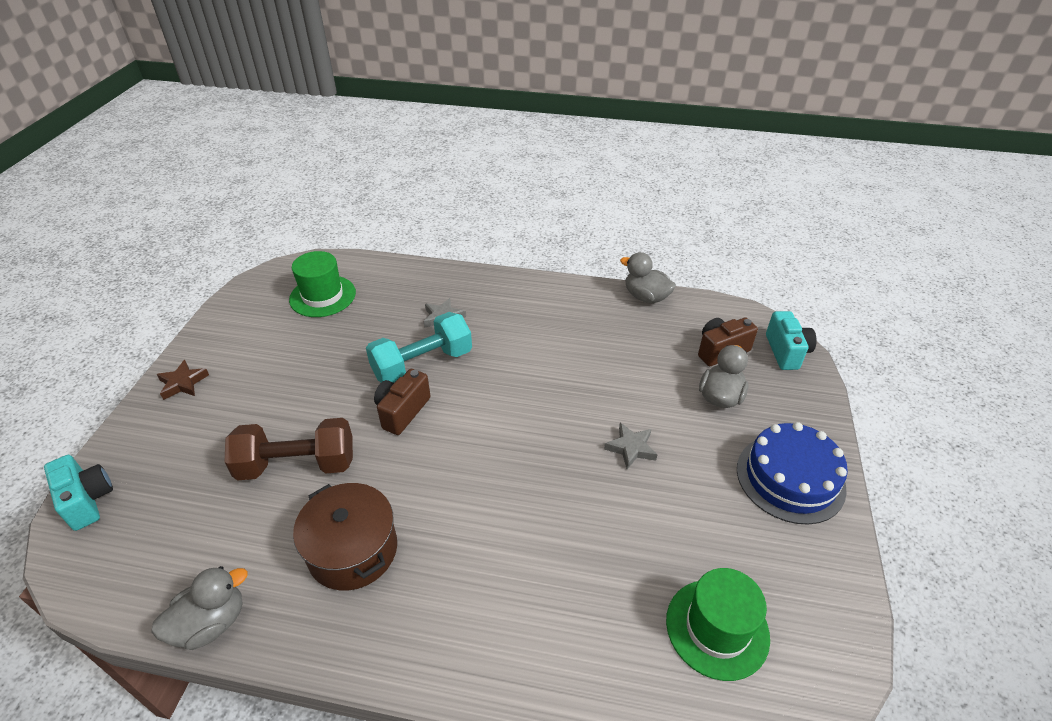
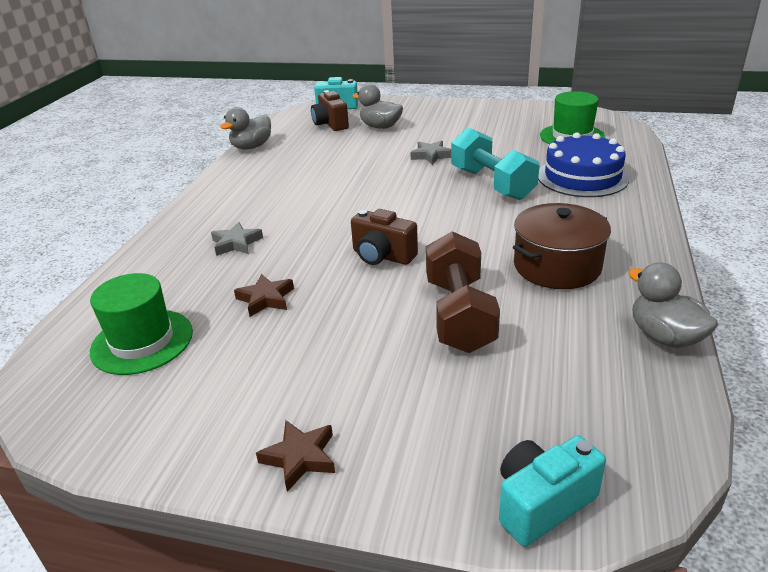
camera: 85 degrees left, 10 degrees down
turquoise dumbbell [366,312,472,383] -> turquoise dumbbell moved to [451,128,540,200]
blue cake [737,422,848,525] -> blue cake moved to [538,132,629,197]
none -> brown star [234,274,294,317]

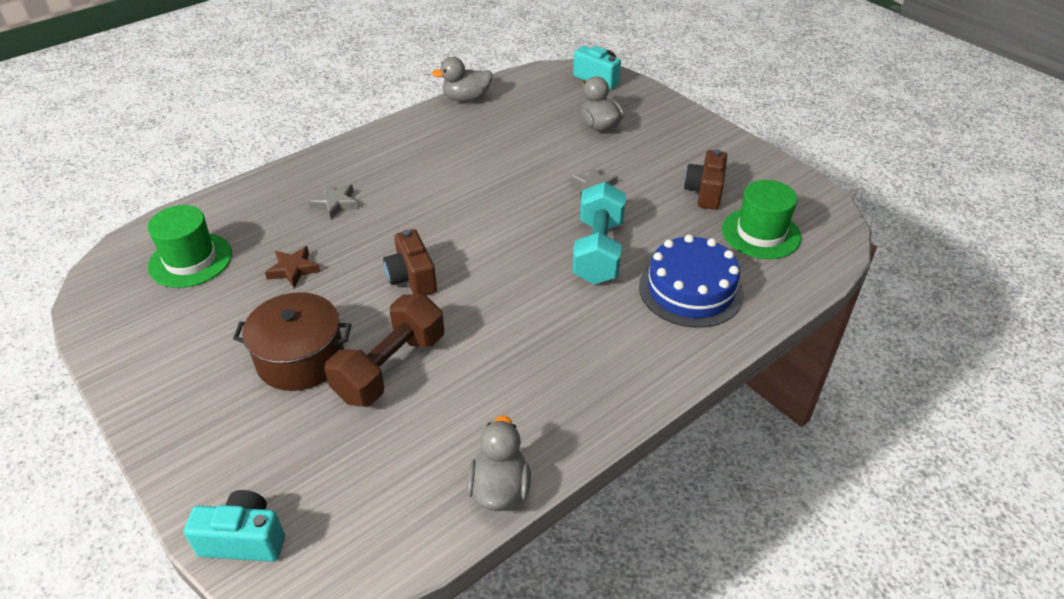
camera: 35 degrees right, 10 degrees up
brown star [256,420,335,492] -> none
brown camera [311,90,349,131] -> brown camera moved to [684,149,727,210]
brown pot [513,203,611,289] -> brown pot moved to [233,292,352,391]

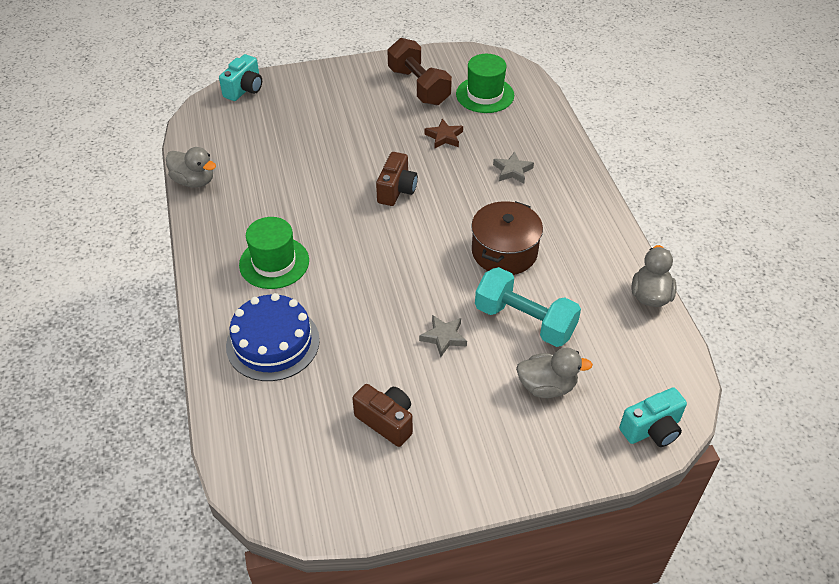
camera: 115 degrees right, 5 degrees up
brown pot [233,292,352,391] -> brown pot moved to [471,201,543,275]
brown dumbbell [325,294,444,407] -> brown dumbbell moved to [387,38,452,105]
brown camera [383,229,437,295] -> brown camera turned 105 degrees clockwise [376,152,418,206]
turquoise dumbbell [572,182,626,285] -> turquoise dumbbell moved to [475,267,581,347]
green hat [722,180,801,259] -> green hat moved to [239,217,309,289]

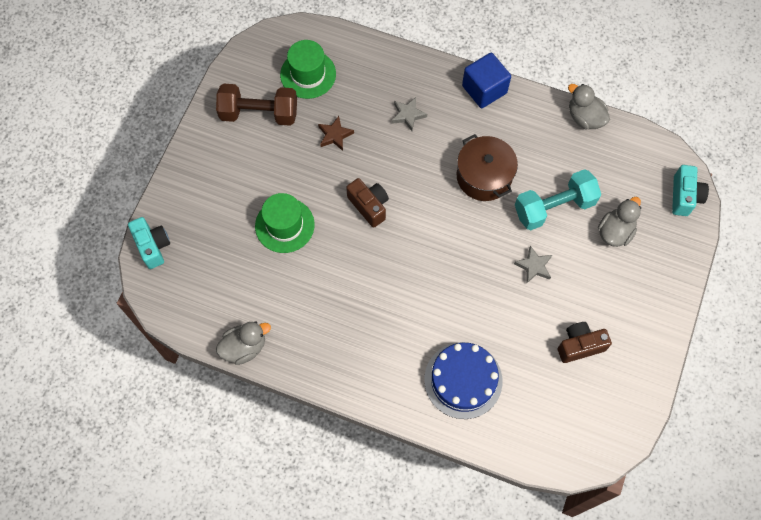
camera: 55 degrees left, 20 degrees up
green hat [239,217,309,289] -> green hat moved to [255,193,315,253]
none -> blue cube [462,53,511,108]

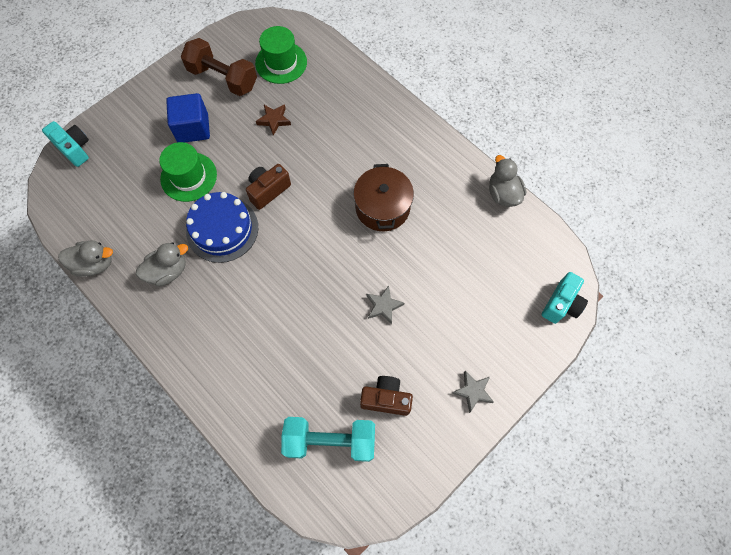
camera: 25 degrees right, 0 degrees up
turquoise camera [128,217,170,269] -> turquoise camera turned 45 degrees counterclockwise [42,121,89,167]
brown camera [346,178,389,228] -> brown camera turned 120 degrees counterclockwise [246,164,291,210]
grey star [392,97,427,131] -> grey star moved to [452,371,494,413]
blue cake [424,342,502,419] -> blue cake moved to [186,192,258,263]
blue cube [462,53,511,108] -> blue cube moved to [166,93,210,143]
turquoise dumbbell [515,169,601,230] -> turquoise dumbbell moved to [281,417,375,462]
grey duck [598,197,641,247] -> grey duck moved to [136,242,188,287]

